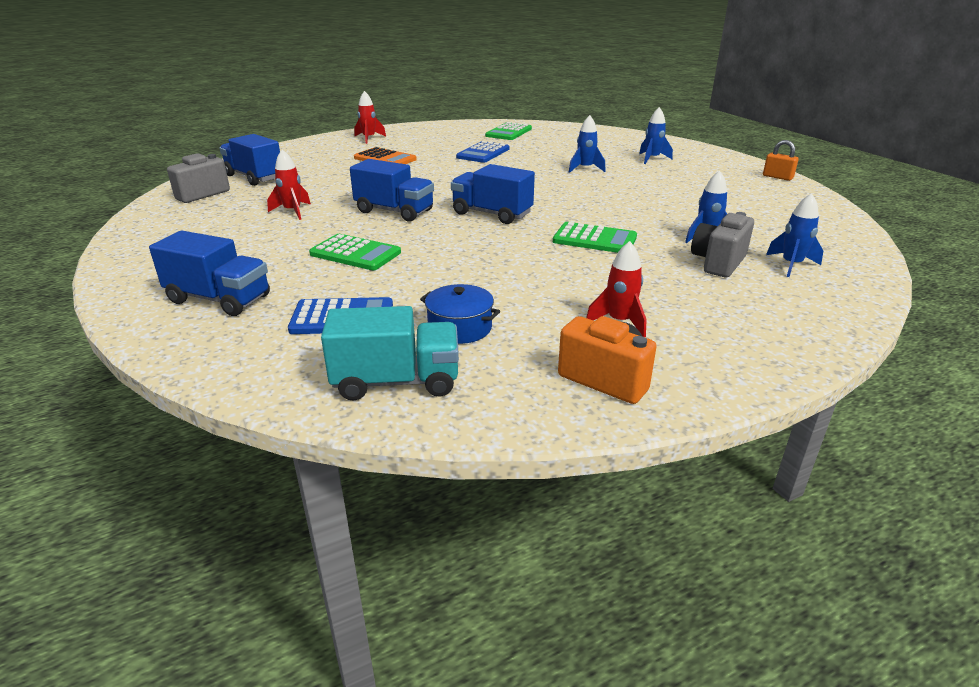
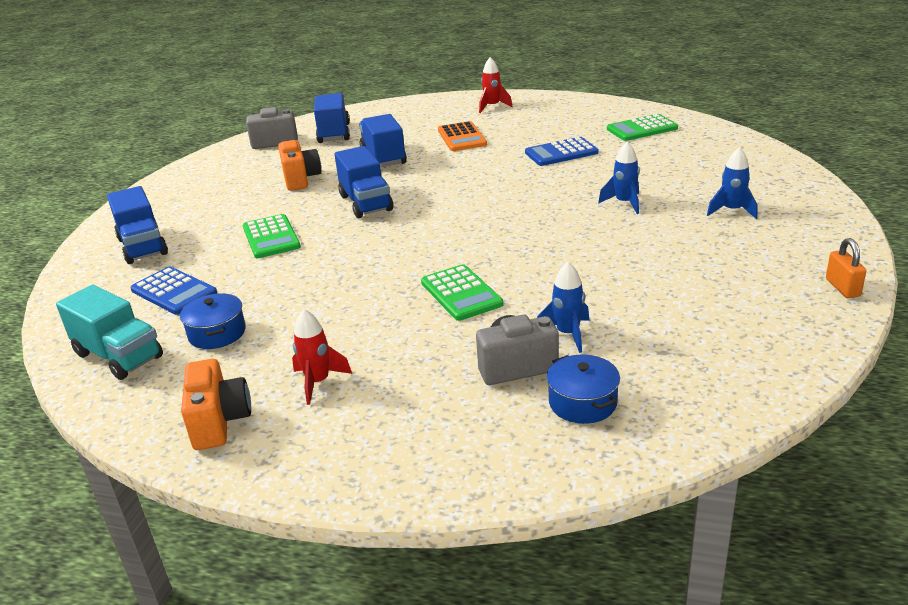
camera: 45 degrees right, 0 degrees up
red rocket [267,149,311,220] -> orange camera [278,140,321,191]
blue truck [451,164,535,224] -> blue truck moved to [359,114,407,167]
blue rocket [766,193,823,277] -> blue pot [547,355,620,424]

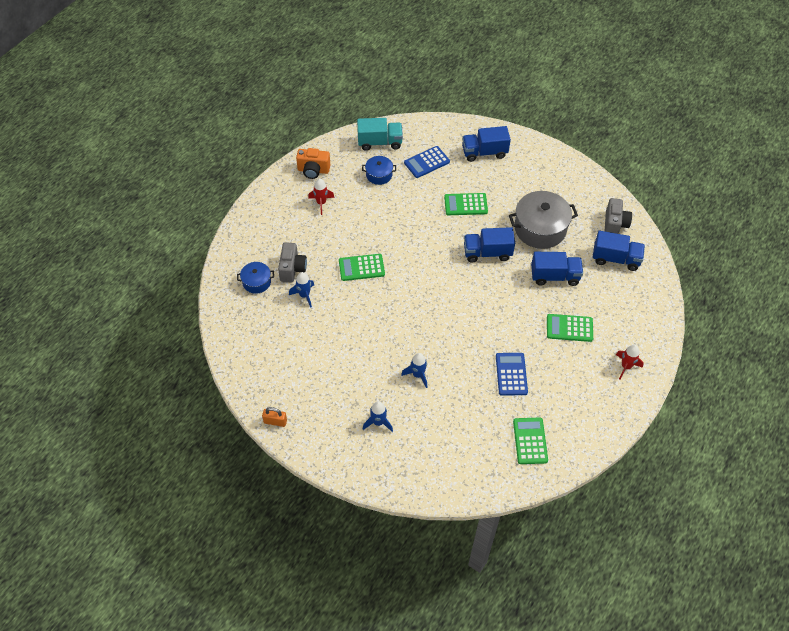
camera: 105 degrees right, 25 degrees up
turquoise truck [56,285,163,380] -> turquoise truck turned 150 degrees counterclockwise [357,118,403,151]
orange camera [278,140,321,191] -> grey pot [509,191,578,249]
orange calculator [438,121,487,151] -> green calculator [547,314,593,342]

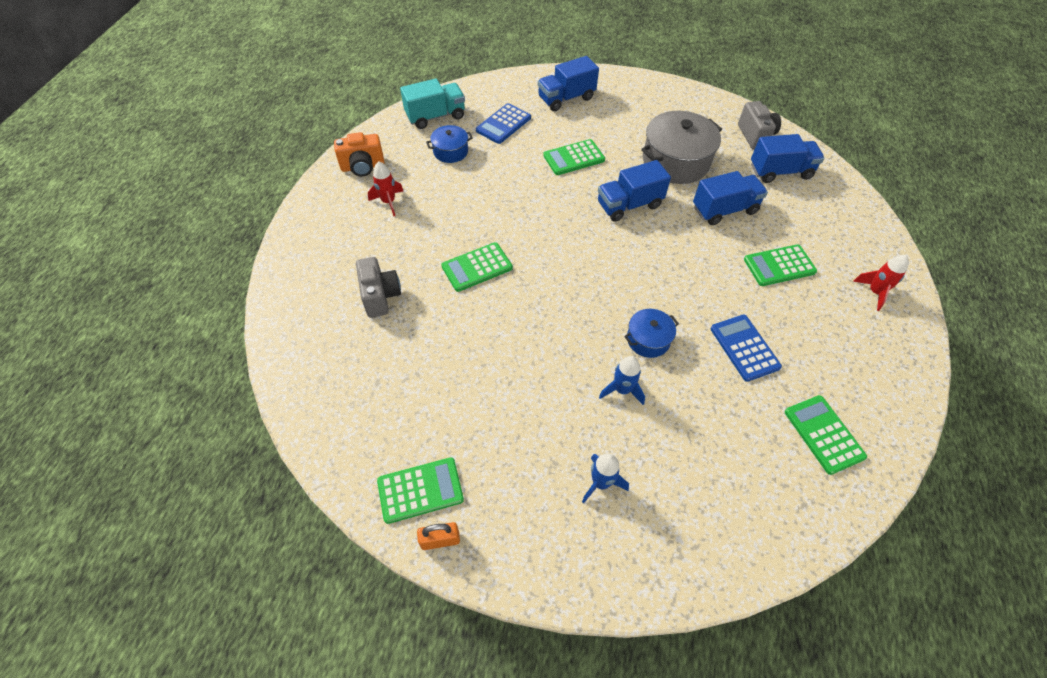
camera: 20 degrees left, 0 degrees up
blue pot [237,262,274,294] -> blue pot moved to [624,309,679,358]
blue rocket [289,272,314,308] -> none
none -> green calculator [377,457,464,524]

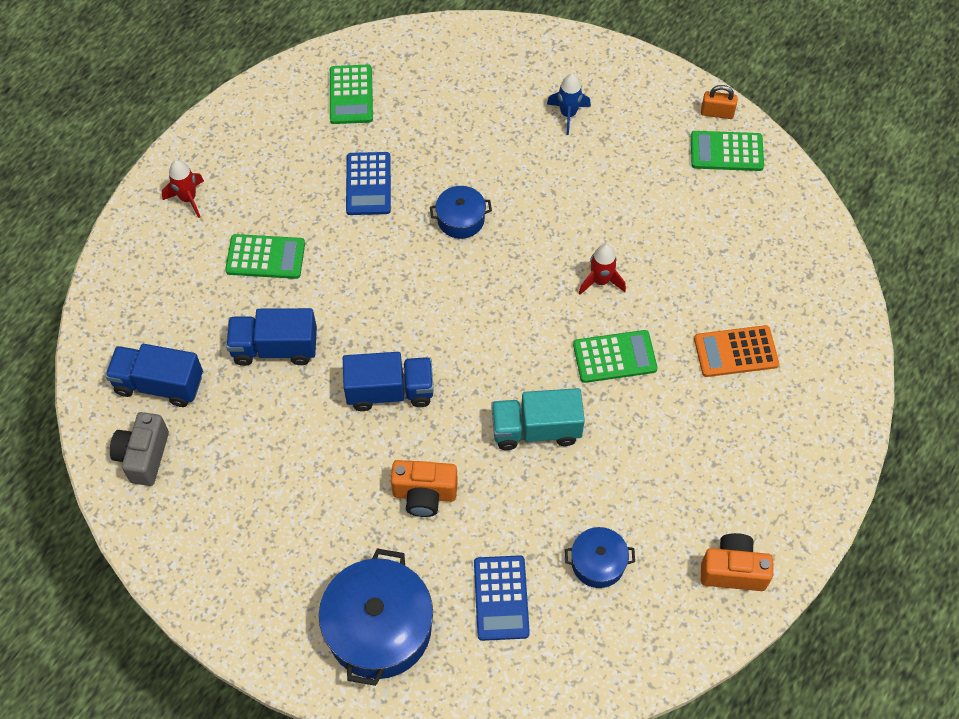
camera: 160 degrees left, 5 degrees up
grey camera [356,257,401,318] -> orange calculator [694,325,779,377]
red rocket [368,161,403,216] -> red rocket moved to [579,244,626,295]
turquoise truck [400,79,465,129] -> turquoise truck moved to [491,388,585,450]
blue calculator [476,103,531,144] -> blue calculator turned 120 degrees clockwise [474,555,530,641]
blue truck [538,56,599,111] -> blue pot [319,549,433,686]
green calculator [543,139,605,175] -> orange camera [391,460,458,517]
blue rocket [599,356,645,405] -> none
grey pot [641,111,722,184] -> none

